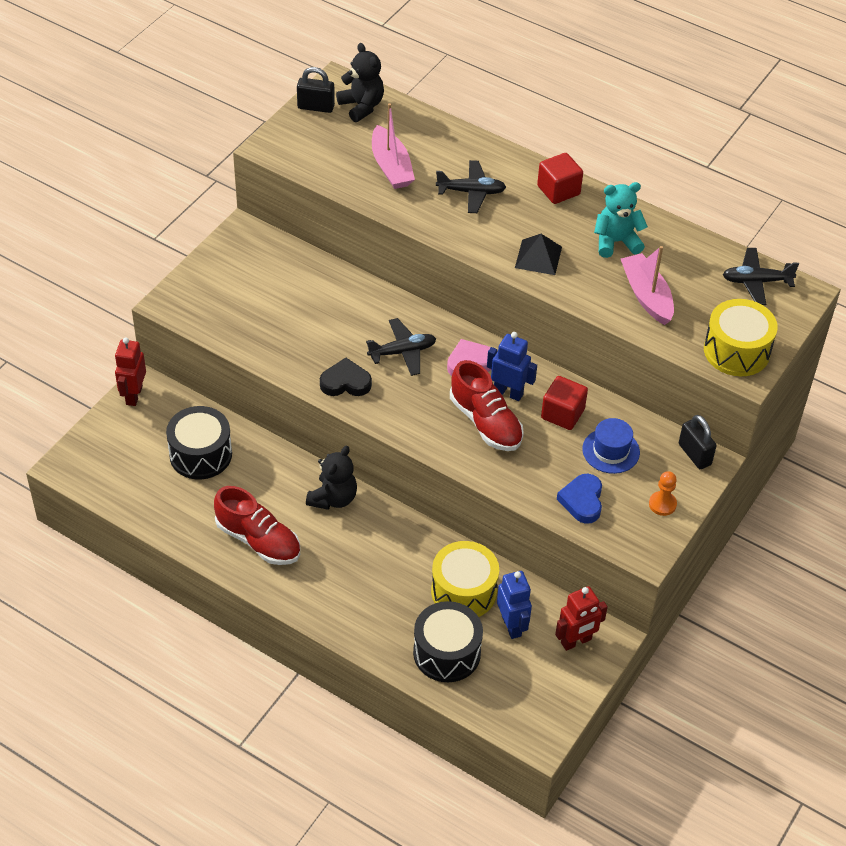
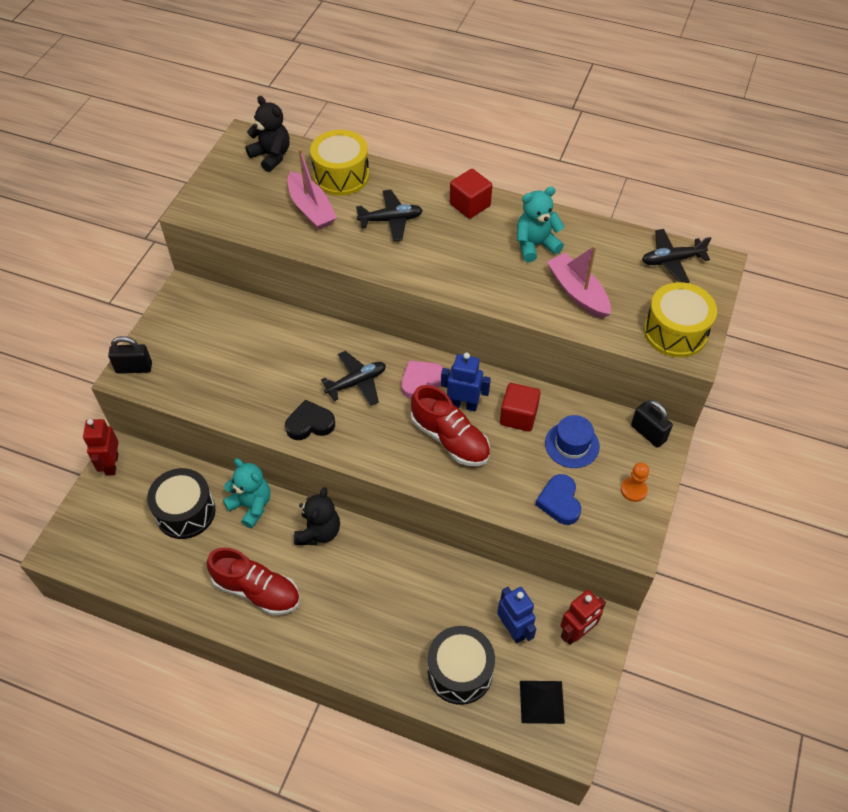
camera: 10 degrees left, 5 degrees up
black padlock [297,67,335,113] -> black padlock moved to [108,336,152,374]
yellow drum [431,541,499,617] -> yellow drum moved to [310,130,369,196]
black pyramid [515,234,562,275] -> black pyramid moved to [520,681,565,724]
none -> turquoise teddy bear [223,458,270,528]

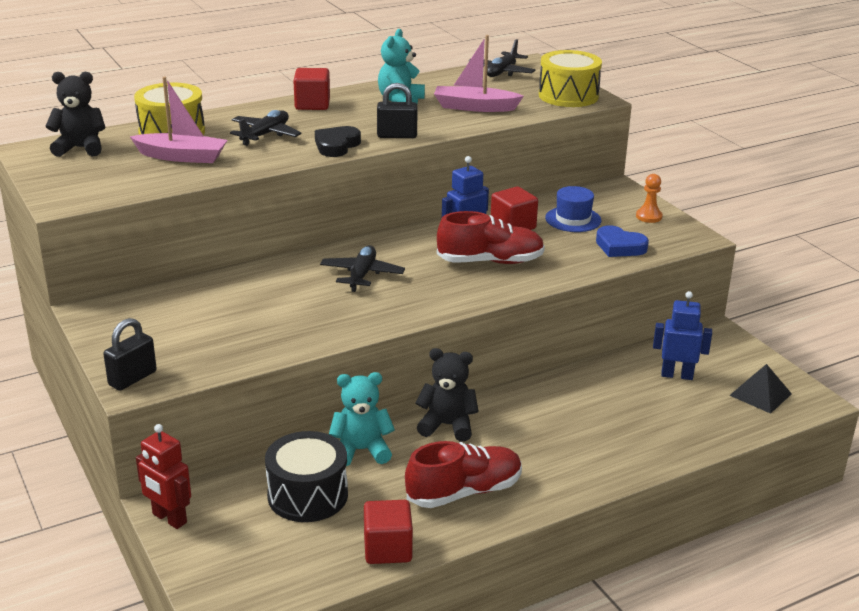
camera: 50 degrees left, 25 degrees down
black heart [285,400,335,440] -> black heart moved to [315,126,361,157]
black teddy bear [294,487,340,545] -> black teddy bear turned 45 degrees counterclockwise [415,348,479,442]
pink heart [401,361,443,399] -> none
black drum [428,626,495,705] -> none
red robot [560,590,606,645] -> none
black padlock [631,400,673,448] -> black padlock moved to [377,83,418,138]
none -> red cube [364,500,413,564]

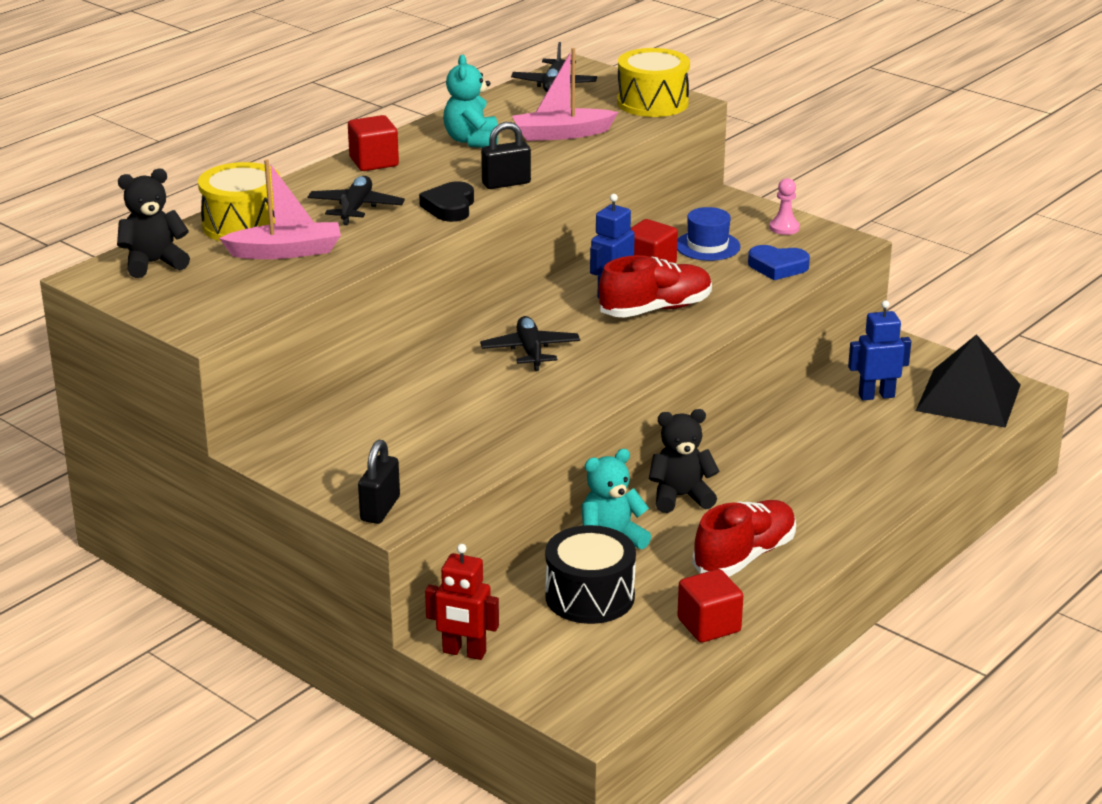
camera: 20 degrees left, 0 degrees up
orange pawn [636,174,663,223] -> pink pawn [769,178,800,235]
black pyramid [729,364,792,414] -> black pyramid [916,334,1021,428], size x1.80

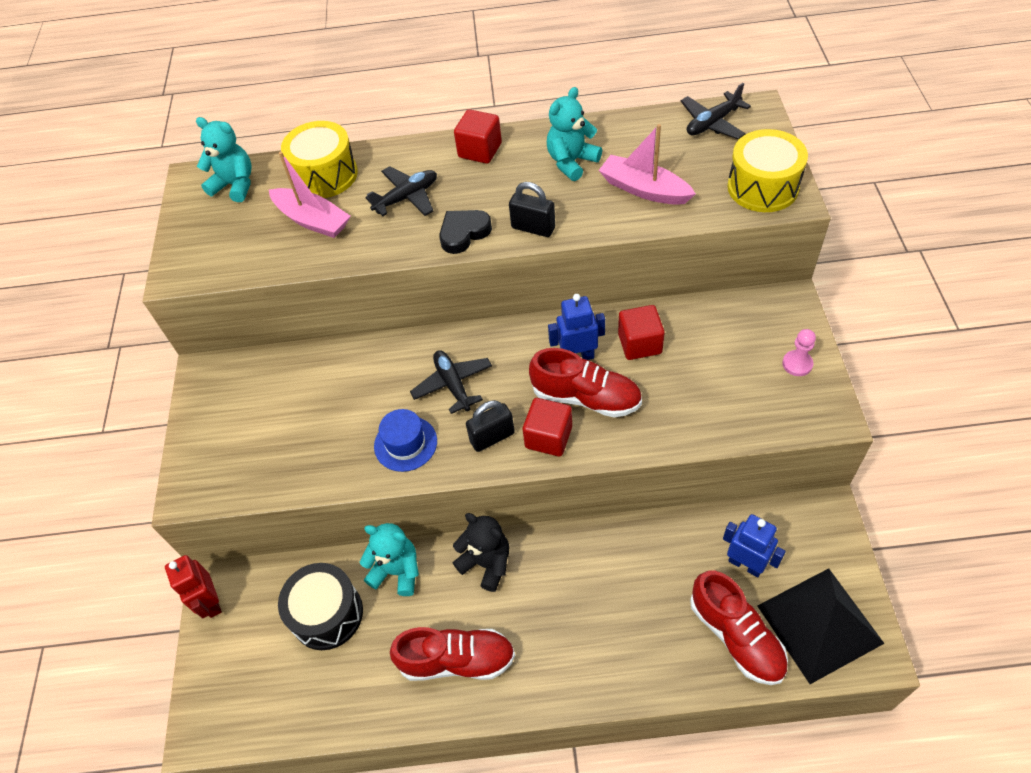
camera: 50 degrees right, 25 degrees up
black teddy bear [117,169,190,278] -> turquoise teddy bear [196,117,251,202]
black padlock [358,440,400,524] -> black padlock moved to [466,400,515,452]
black plane [480,316,580,371] -> black plane turned 60 degrees counterclockwise [410,350,492,414]
blue hat [677,207,741,261] -> blue hat moved to [374,409,437,472]
red cube [677,569,743,643] -> red cube moved to [523,398,572,457]
blue heart [748,245,810,280] -> none
none -> red shoe [690,571,788,685]

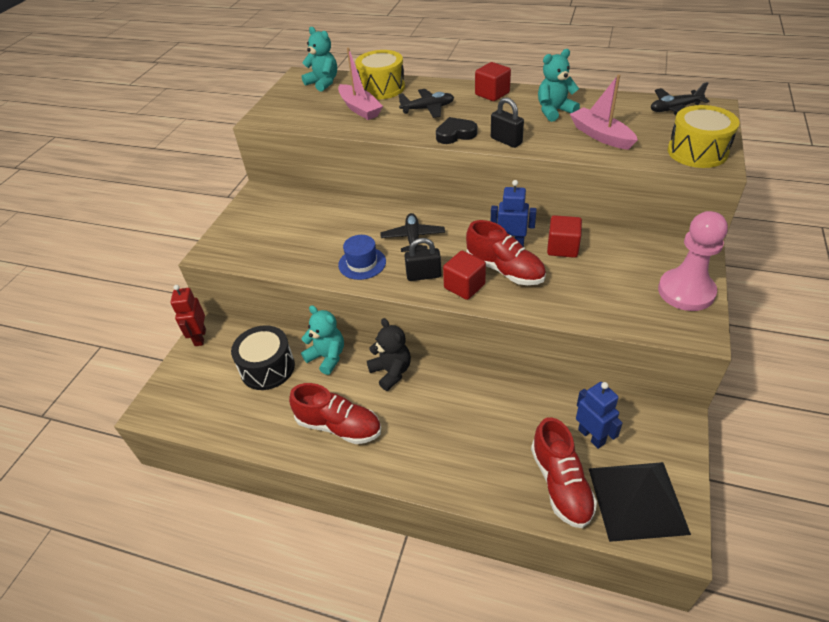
camera: 20 degrees right, 10 degrees down
pink pawn [782,329,816,376] -> pink pawn [658,211,728,311], size x2.16

